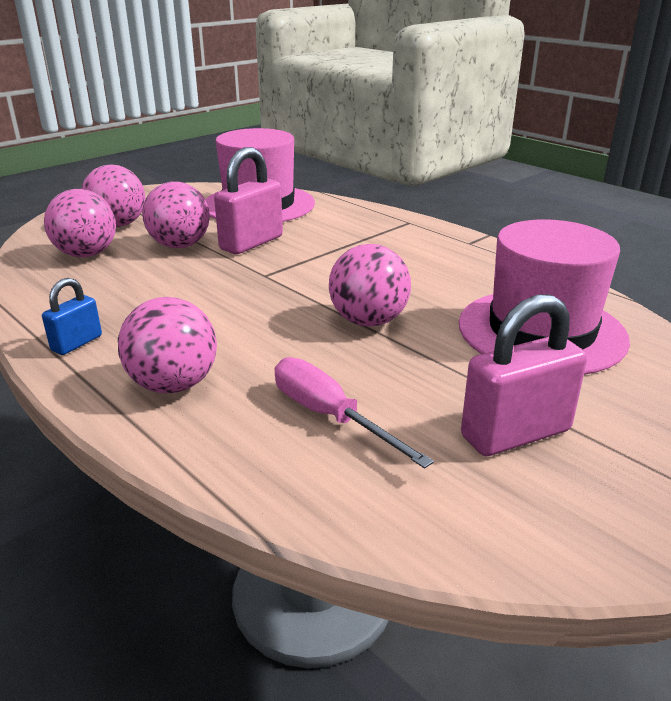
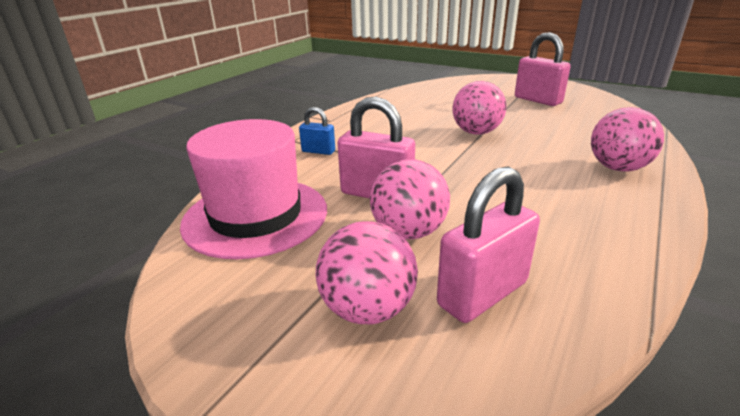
camera: 105 degrees left, 0 degrees up
blue padlock [42,278,102,355] -> blue padlock moved to [299,107,335,155]
pink ball [44,189,116,257] -> pink padlock [437,166,540,323]
pink screwdriver [275,357,434,469] -> none
pink hat [459,219,630,374] -> none

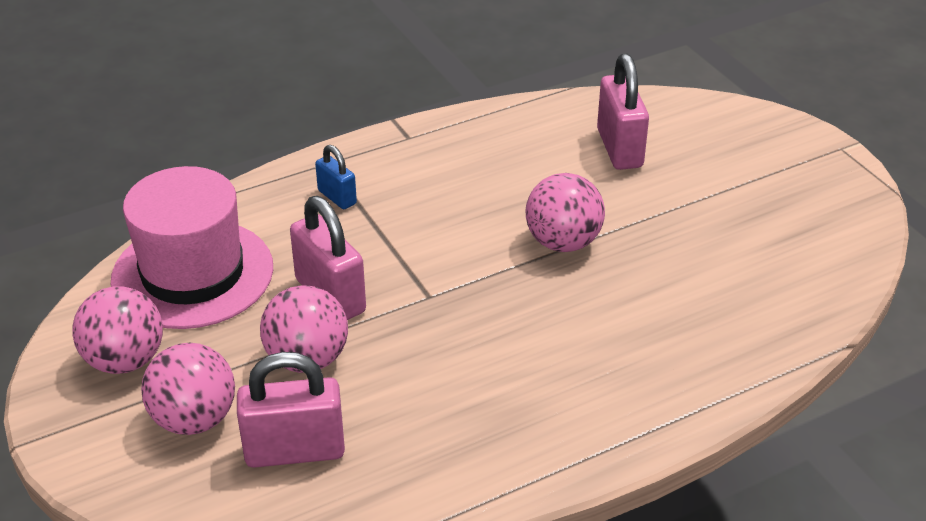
camera: 30 degrees right, 10 degrees up
pink padlock [515,32,571,106] -> pink padlock moved to [597,54,649,170]
pink ball [591,107,664,171] -> pink ball moved to [72,286,163,374]

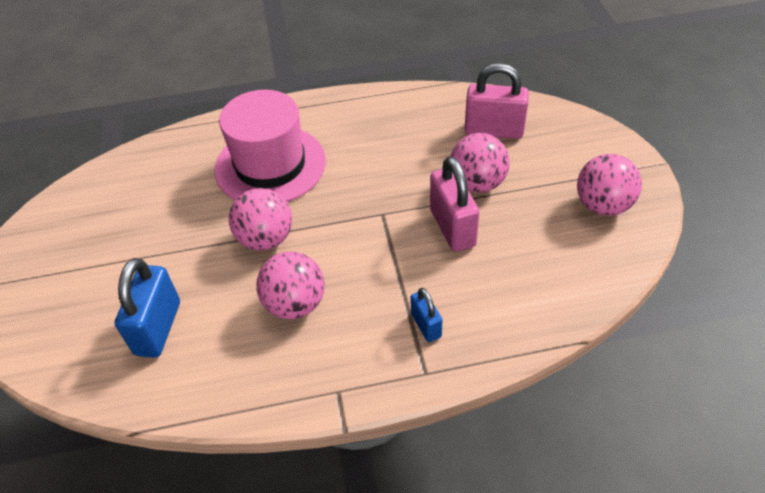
camera: 160 degrees left, 10 degrees up
pink hat [110,166,273,329] -> pink hat moved to [214,90,326,202]
pink ball [141,343,235,435] -> pink ball moved to [256,252,325,319]
pink padlock [597,54,649,170] -> blue padlock [115,258,180,358]

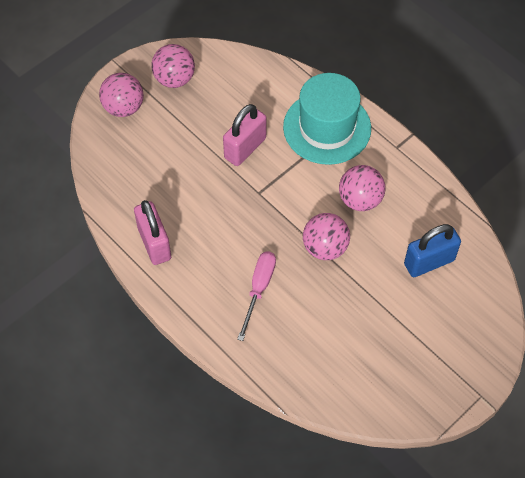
camera: 125 degrees left, 10 degrees up
pink hat [214,90,326,202] -> pink screwdriver [237,251,276,341]
blue padlock [410,288,442,342] -> turquoise hat [283,73,371,165]
pink ball [450,133,510,193] -> pink ball moved to [99,73,144,117]
pink padlock [465,63,529,139] -> pink padlock moved to [134,200,171,265]

